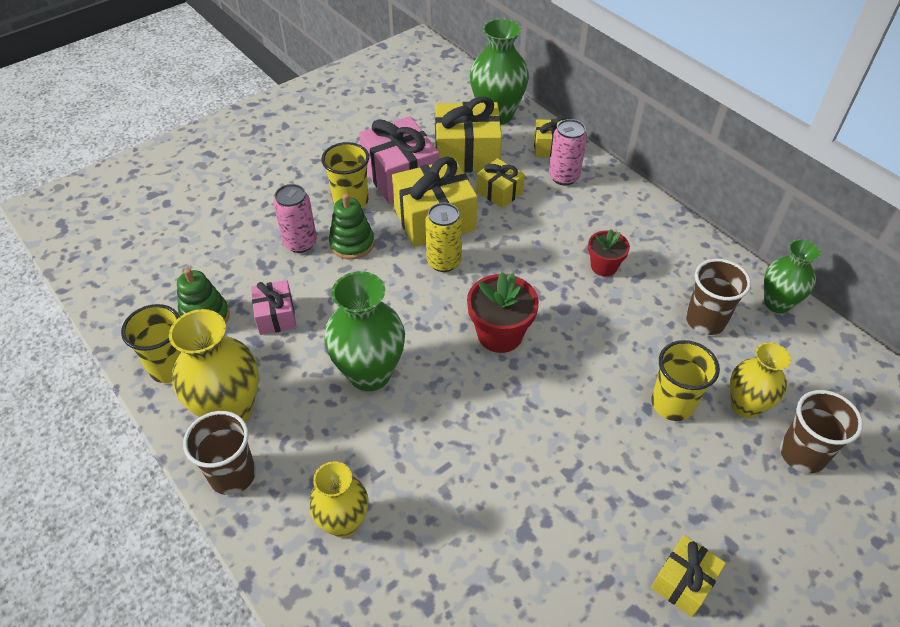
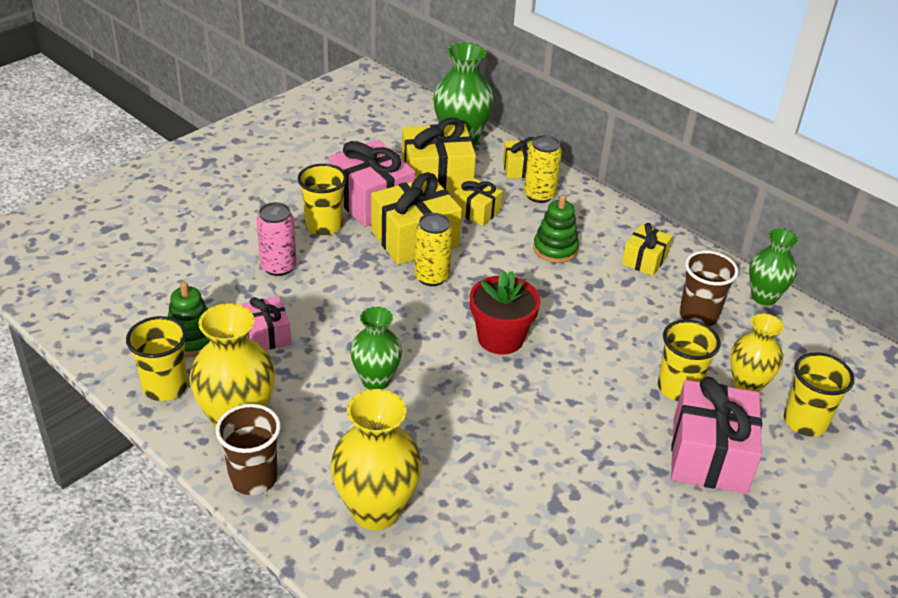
camera: 10 degrees left, 10 degrees down
yellow vase [309,461,368,538] -> yellow vase [331,389,422,530], size x1.53
green vase [324,271,405,391] -> green vase [350,307,402,390], size x0.65
green stacking toy [329,194,374,259] -> green stacking toy moved to [533,195,579,263]
pink can [549,119,587,186] -> yellow can [524,135,562,203]
red flower pot [588,229,630,277] -> none
yellow gift [651,535,726,617] -> yellow gift moved to [622,223,672,276]
brown cup [780,390,863,473] -> yellow cup [784,352,854,437]
none -> pink gift [671,377,762,494]

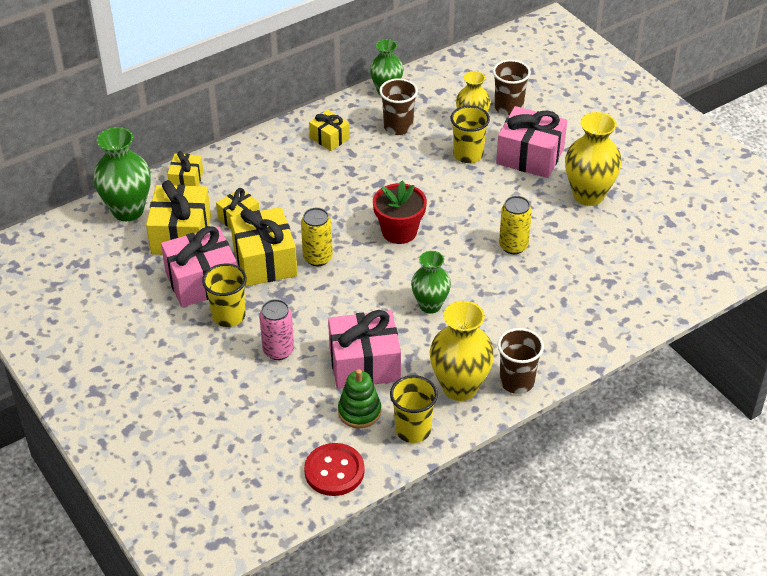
camera: 75 degrees left, 5 degrees up
pink gift [242,296,291,350] -> pink gift [328,310,401,389], size x1.81
yellow vase [331,389,422,530] -> yellow vase moved to [565,112,622,206]
yellow can [524,135,562,203] -> yellow can moved to [499,196,532,254]
green stacking toy [533,195,579,263] -> none
yellow cup [784,352,854,437] -> brown cup [493,60,531,116]
none -> red button [304,443,365,496]

